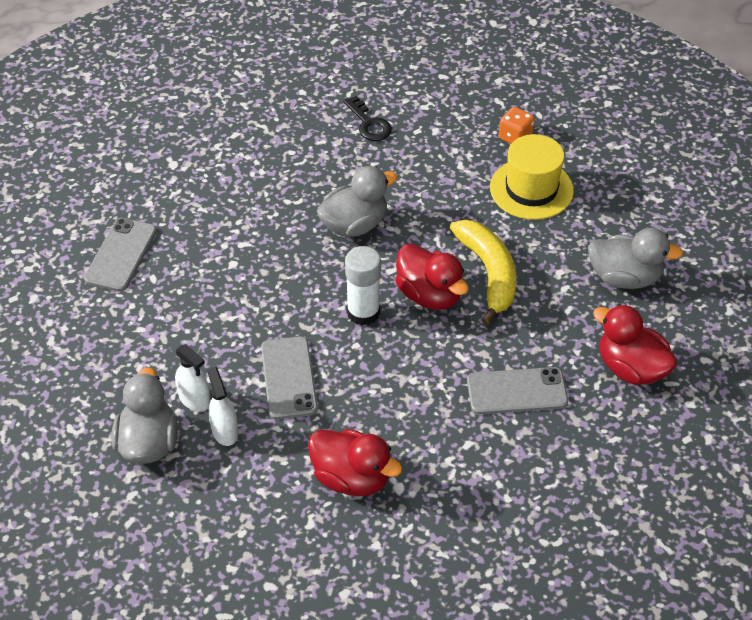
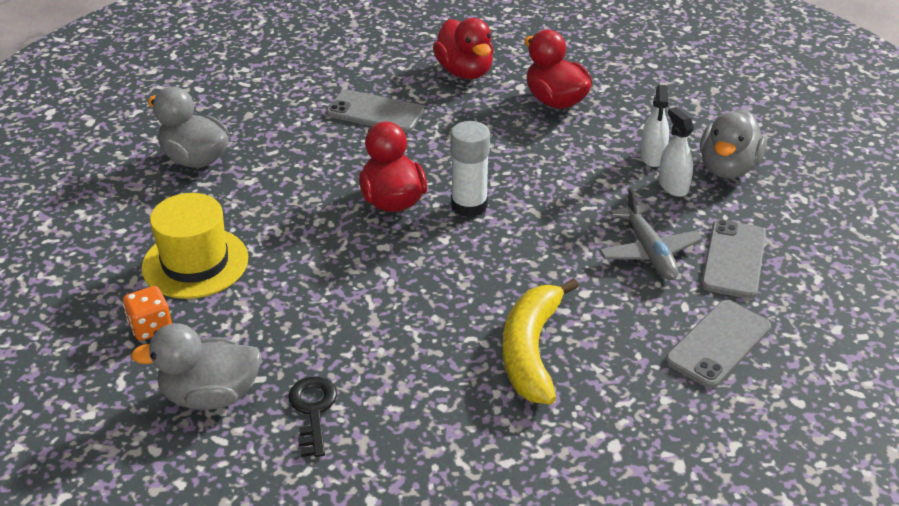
camera: 155 degrees left, 10 degrees down
grey phone [261,336,318,420] -> grey phone moved to [701,219,766,299]
grey duck [317,166,397,237] -> grey duck moved to [131,323,262,410]
yellow banana [450,220,516,325] -> yellow banana moved to [503,278,579,404]
red duck [593,304,677,385] -> red duck moved to [433,18,494,79]
none -> grey plane [599,188,703,280]

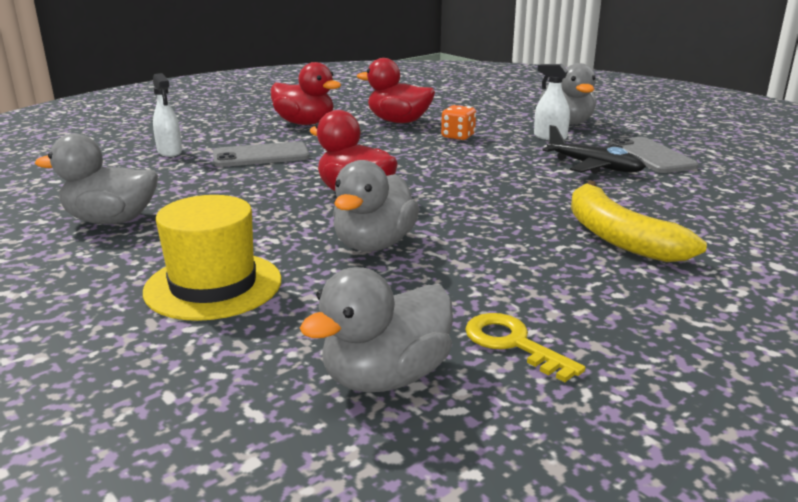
camera: 35 degrees left, 15 degrees down
orange dice [123,286,172,341] -> orange dice moved to [441,105,476,140]
black key [288,377,337,457] -> yellow key [465,313,585,382]
white glue stick [451,121,490,217] -> none
grey plane [599,188,703,280] -> black plane [542,125,646,174]
white spray bottle [640,85,669,167] -> white spray bottle moved to [153,73,182,157]
grey phone [665,300,771,388] -> none
none -> grey duck [333,160,419,252]

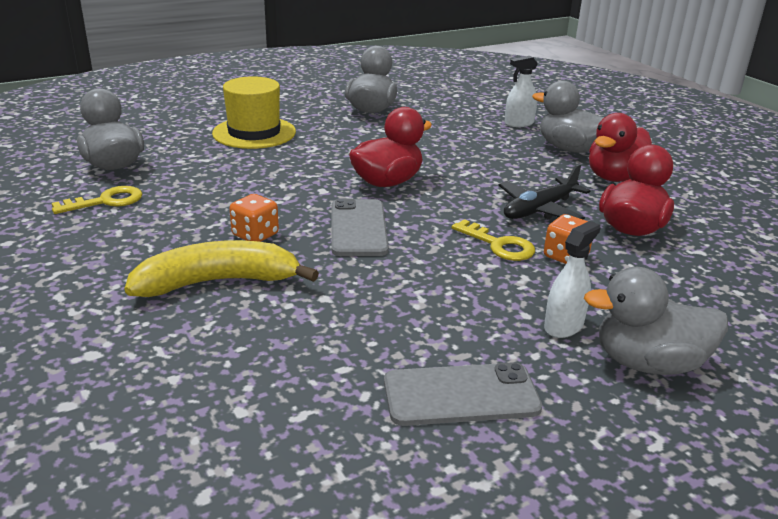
camera: 100 degrees right, 5 degrees up
grey phone [213,141,310,167] -> grey phone moved to [332,198,389,256]
grey duck [333,160,419,252] -> grey duck moved to [532,81,604,153]
black plane [542,125,646,174] -> black plane moved to [498,164,591,220]
none -> orange dice [229,194,279,242]
none -> yellow key [452,219,535,261]

